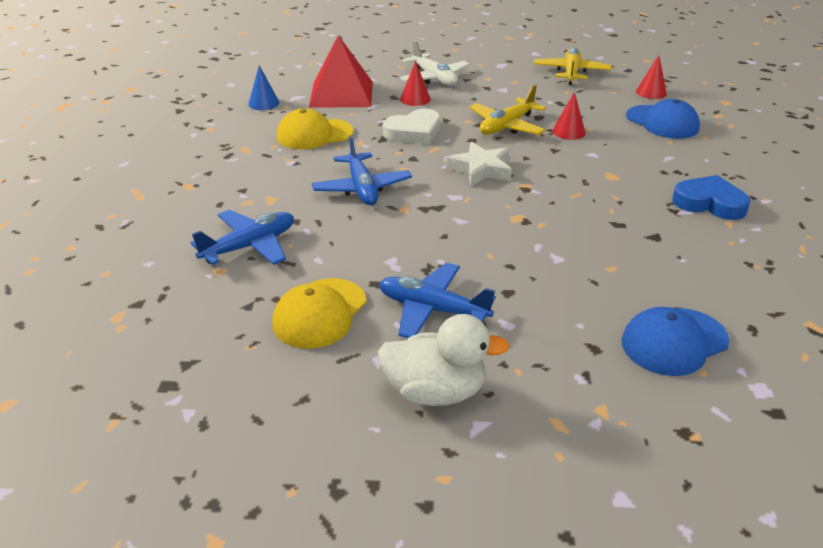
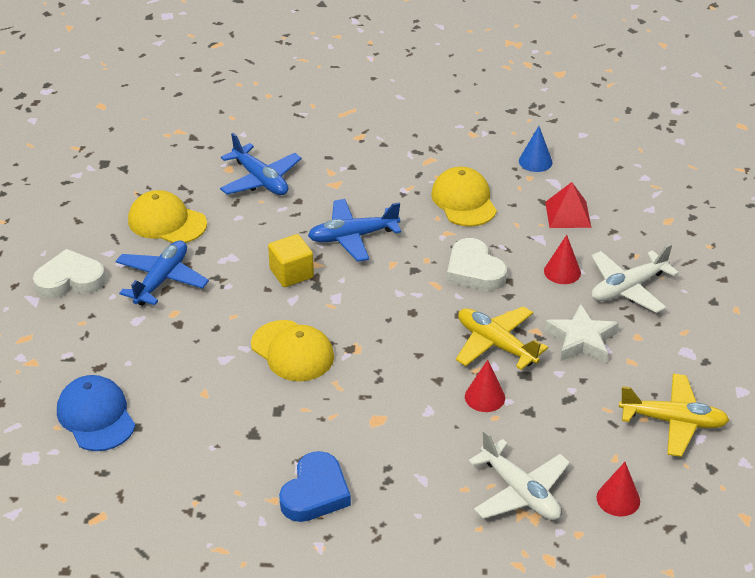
camera: 90 degrees right, 5 degrees up
red pyramid [309,35,373,108] -> red pyramid [545,182,591,228], size x0.58
white duck [378,314,509,406] -> white heart [33,249,106,298]
white star [446,142,512,186] -> white star moved to [545,304,619,363]
blue cap [626,99,700,139] -> white plane [468,430,570,520]
none -> yellow cap [251,320,334,381]
none -> yellow cube [268,234,314,287]

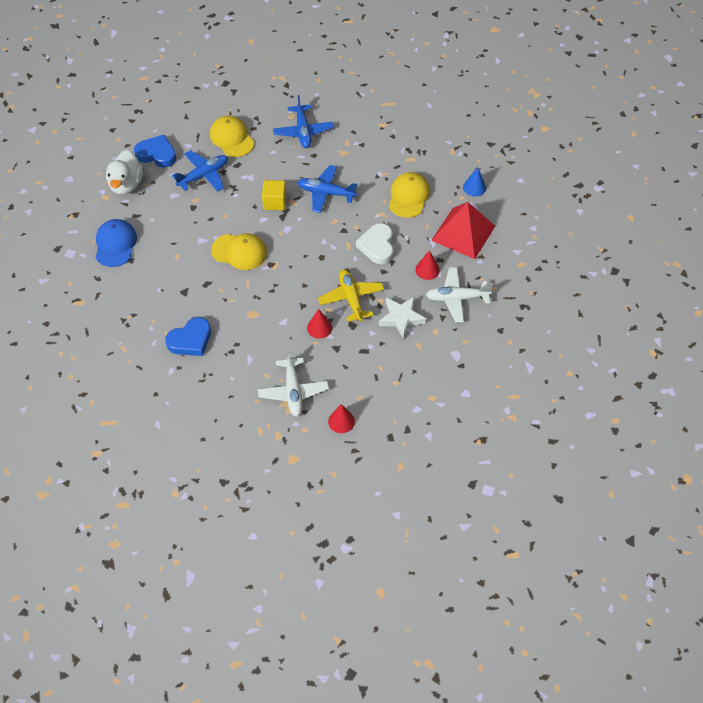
camera: 30 degrees right, 15 degrees up
white heart [33,249,106,298] -> blue heart [134,135,176,168]
yellow cap [251,320,334,381] -> yellow cap turned 60 degrees counterclockwise [211,233,267,270]
red pyramid [545,182,591,228] -> red pyramid [431,202,495,259], size x1.71
yellow plane [619,374,729,457] -> none
none -> white duck [106,149,143,195]

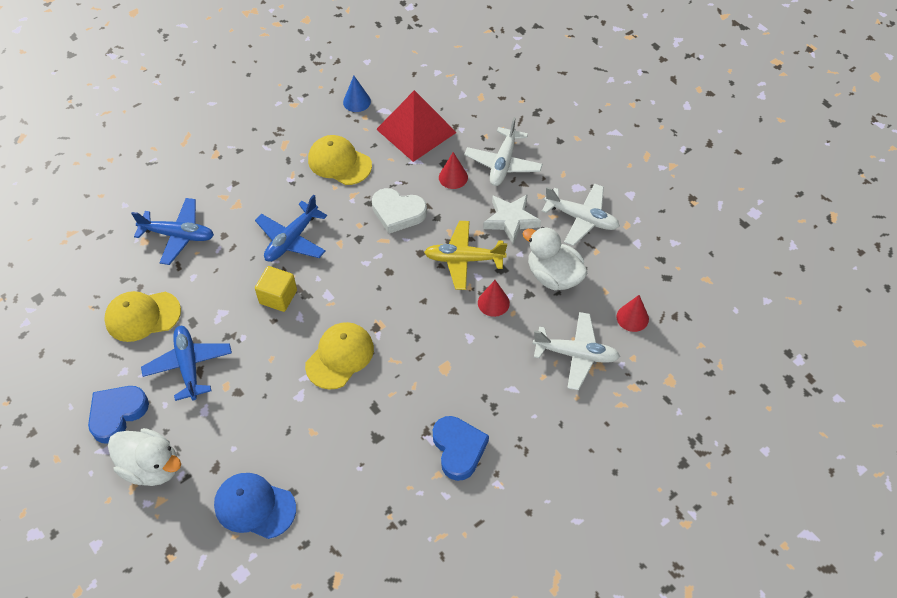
camera: 70 degrees left, 0 degrees up
none -> white duck [522,227,587,290]
none -> white plane [542,183,620,246]

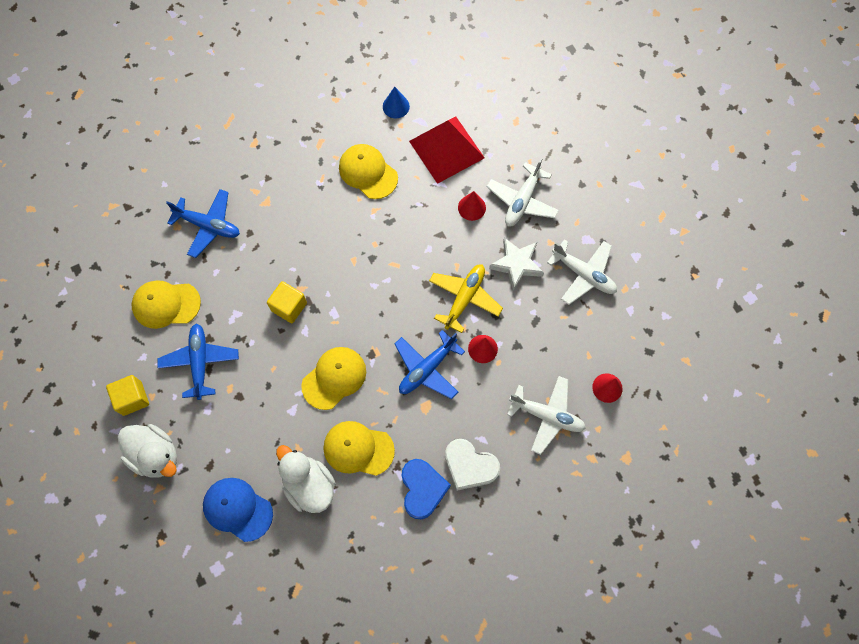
camera: 10 degrees right, 15 degrees up
blue heart [88,386,149,444] -> yellow cube [106,375,149,416]
blue plane [255,195,327,262] -> blue plane moved to [395,330,465,399]
white heart [372,188,427,234] -> white heart moved to [445,439,500,491]
yellow plane [424,221,507,290] -> yellow plane turned 105 degrees clockwise [429,264,503,333]
white duck [522,227,587,290] -> white duck moved to [276,445,336,513]
none -> yellow cap [323,421,395,476]

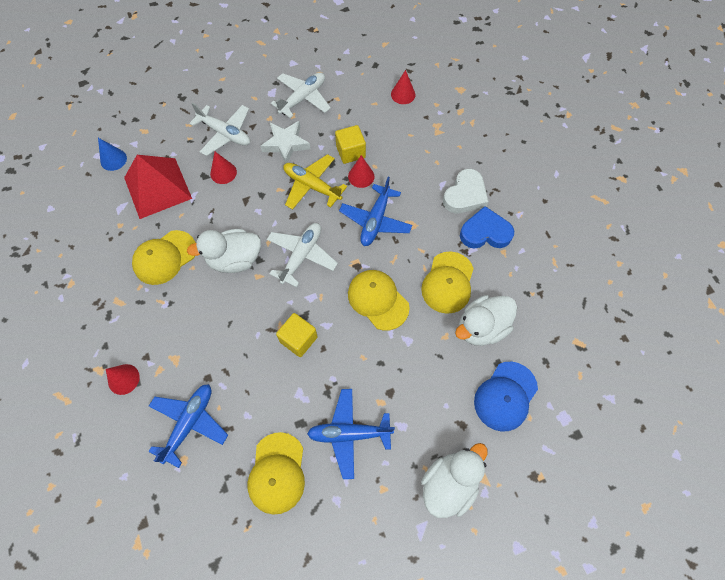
camera: 85 degrees left, 5 degrees down
yellow cube [106,375,149,416] -> yellow cube moved to [335,125,366,164]
blue cone [383,87,410,118] -> blue cone moved to [98,138,127,171]
blue plane [395,330,465,399] -> blue plane turned 60 degrees clockwise [339,177,412,246]
white plane [507,376,586,455] -> white plane moved to [267,223,338,287]
none -> red cone [106,364,140,395]
none -> white duck [187,229,261,273]

